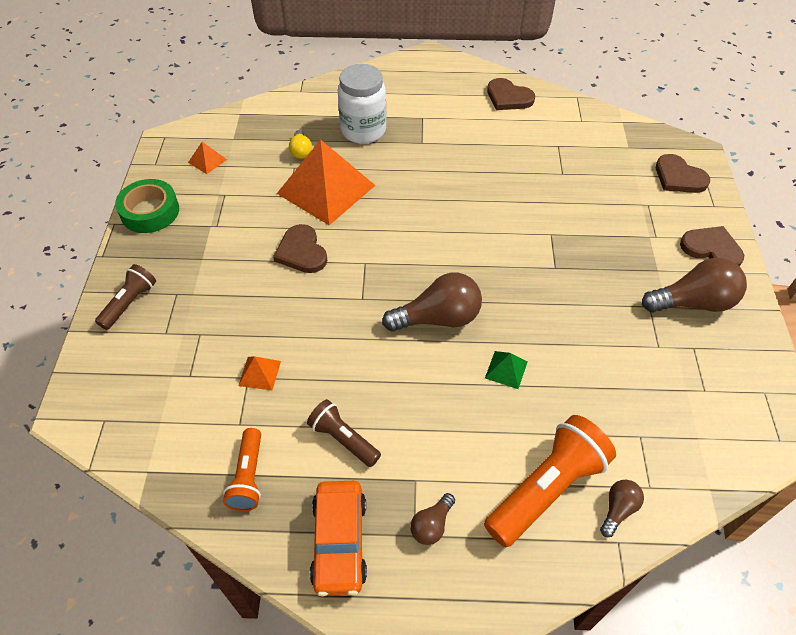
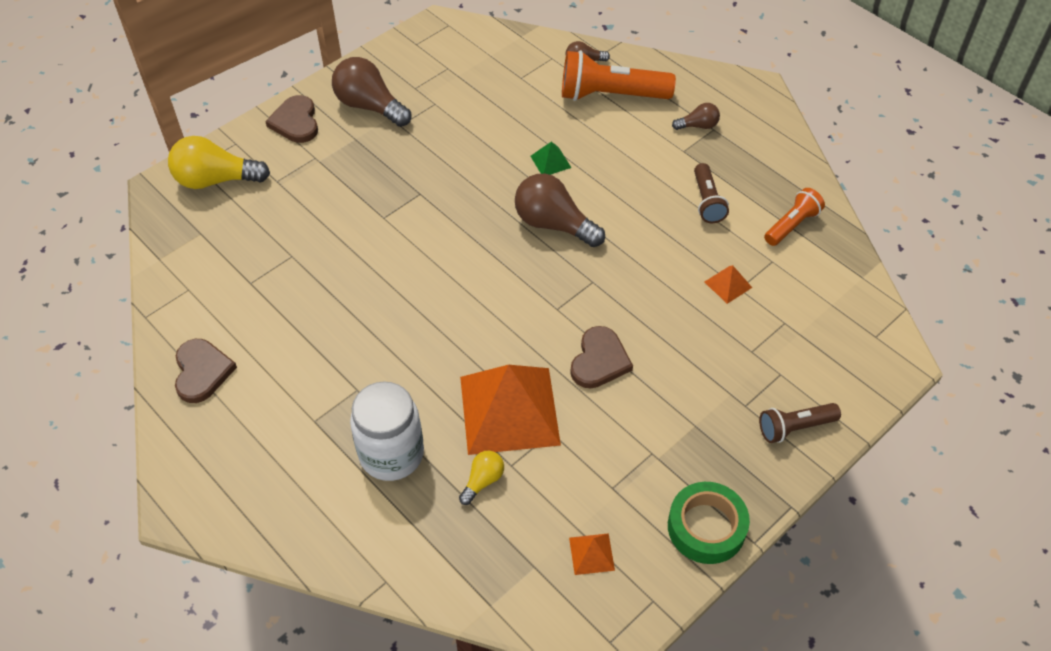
camera: 135 degrees left, 0 degrees up
orange car [310,481,367,596] -> none
brown heart [656,154,710,193] -> yellow light bulb [168,136,270,189]

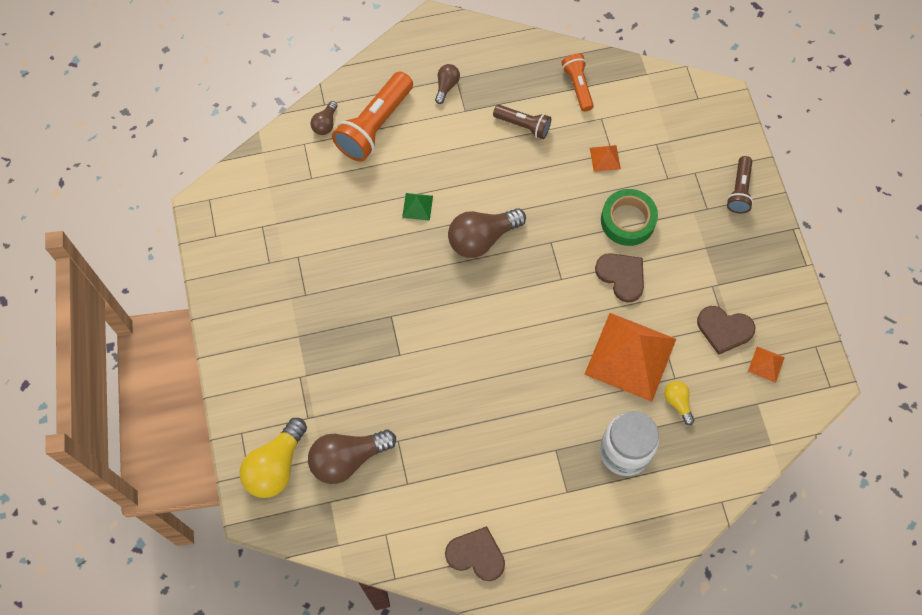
camera: 60 degrees left, 15 degrees up
brown heart [265,95,318,143] -> brown heart moved to [697,306,755,355]
brown light bulb [332,57,411,127] -> brown light bulb moved to [308,430,396,484]
green tape [668,482,750,564] -> green tape moved to [601,189,658,246]

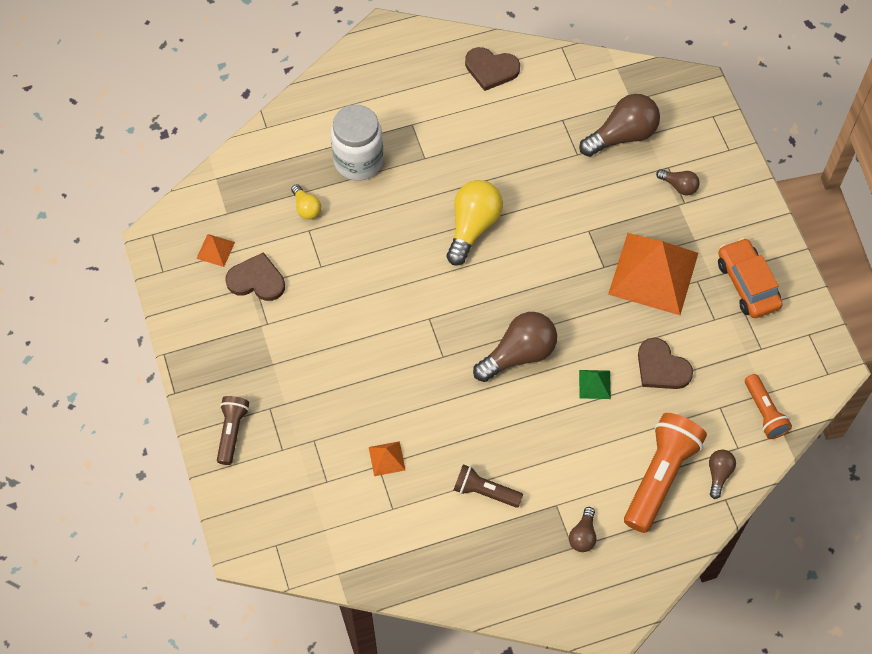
camera: 175 degrees right, 5 degrees down
yellow light bulb [240,418,307,498] -> yellow light bulb moved to [447,180,503,265]
orange flashlight [561,54,594,112] -> orange flashlight moved to [745,374,792,439]
orange pyramid [584,313,676,402] -> orange pyramid moved to [608,233,698,315]
brown heart [595,253,644,303] -> brown heart moved to [638,338,693,389]
green tape [601,189,658,246] -> none
none -> brown light bulb [656,169,700,195]
none -> orange car [718,238,783,318]

